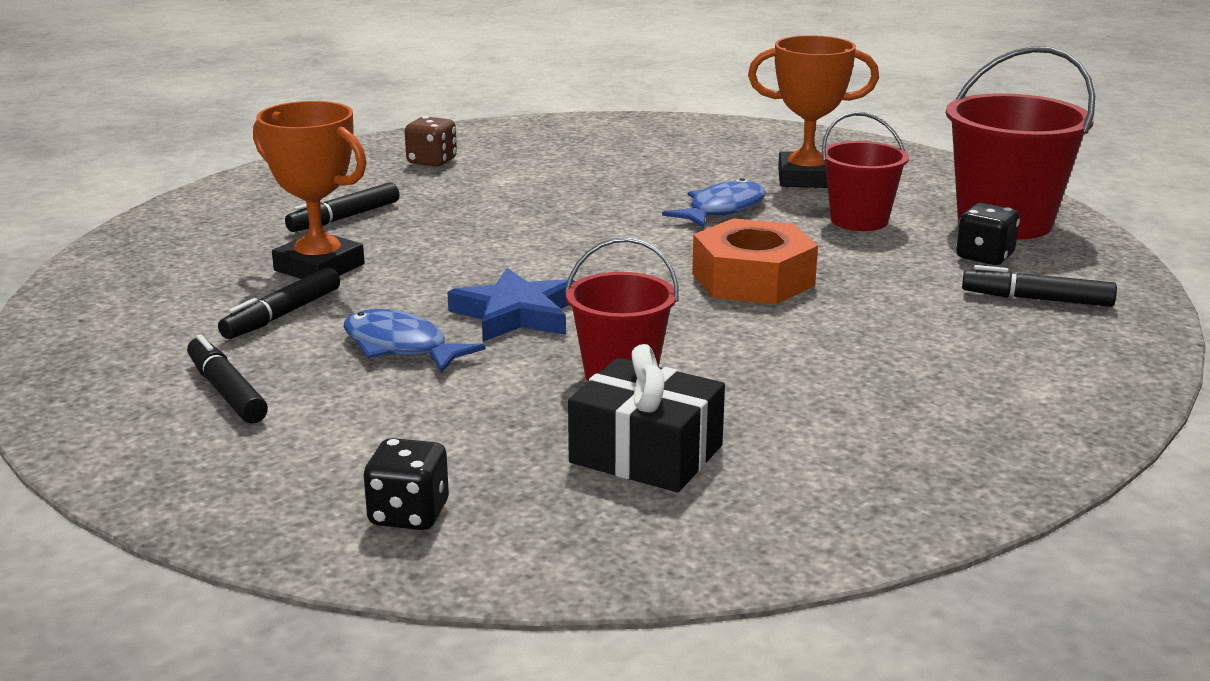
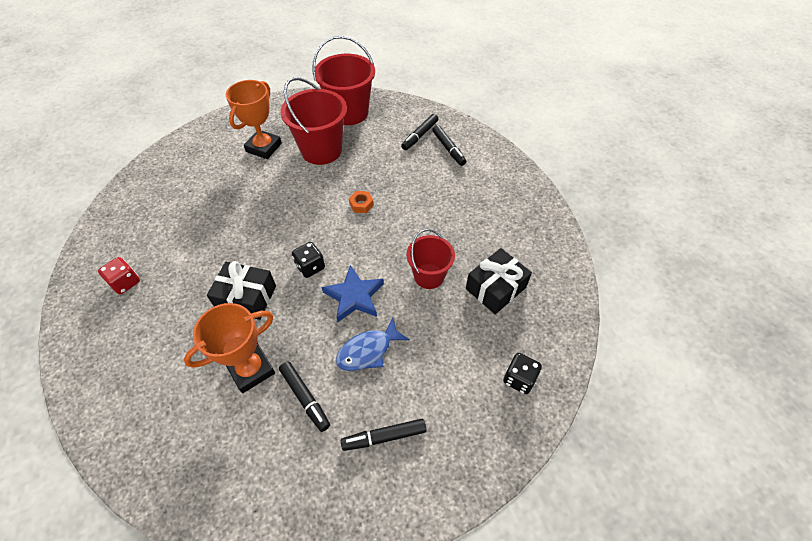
camera: 70 degrees left, 30 degrees up
black marker [285,182,399,232] -> black marker moved to [432,125,466,166]
brown dice [405,116,457,167] -> red dice [98,257,140,294]
blue fish [662,178,766,228] -> none
orange nut [692,218,818,304] -> orange nut [349,191,374,213], size x0.45
red bucket [821,112,909,231] -> red bucket [280,77,347,165], size x1.62
black dice [956,203,1020,265] -> black dice moved to [292,242,325,278]
none -> black gift [207,261,276,320]

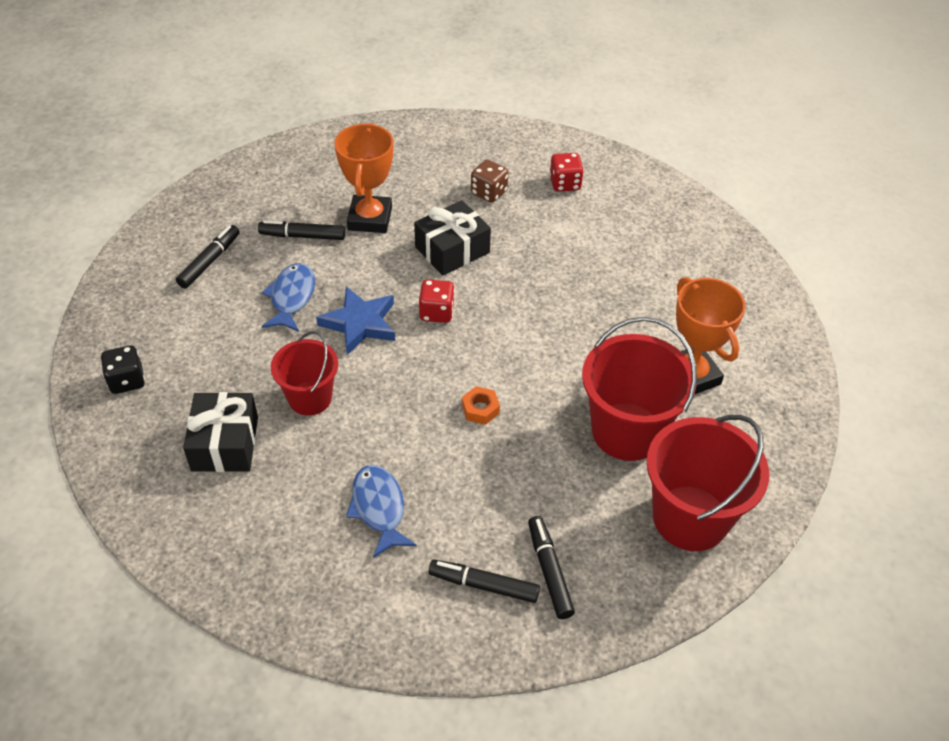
camera: 130 degrees right, 5 degrees down
black dice [292,242,325,278] -> red dice [419,280,455,323]
none -> blue fish [346,465,417,558]
none -> brown dice [471,160,508,203]

